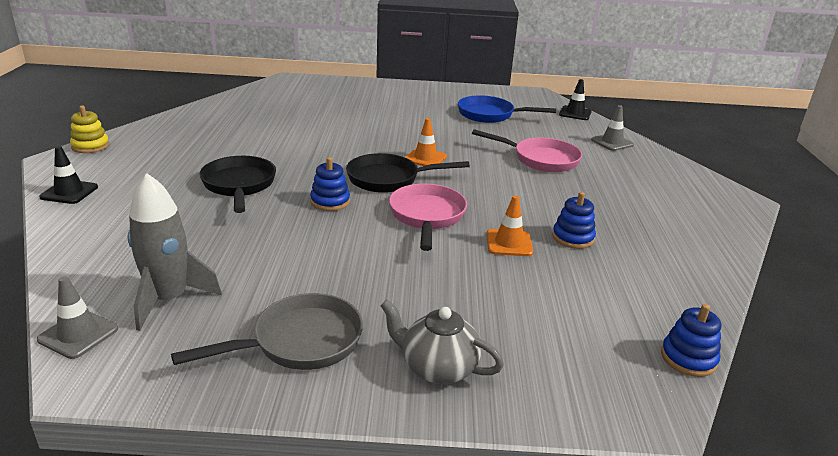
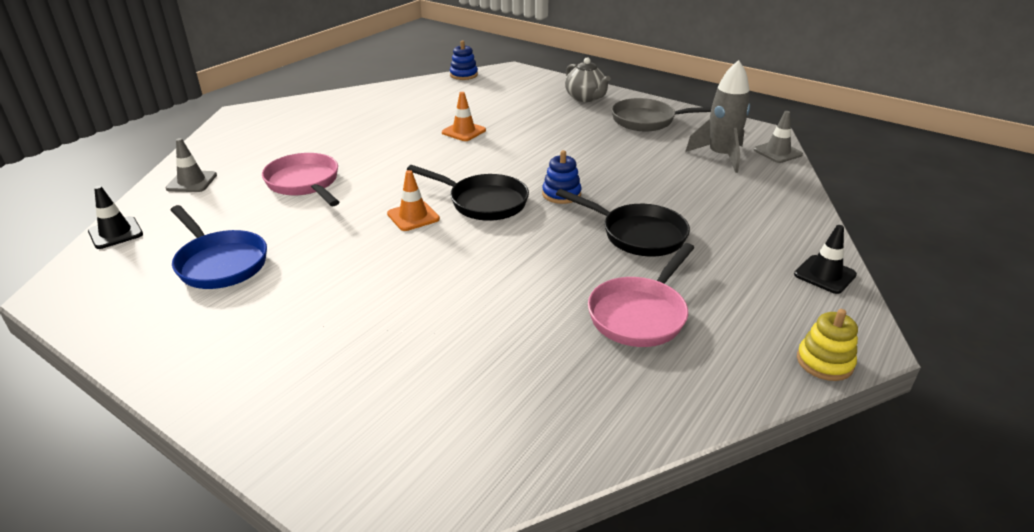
camera: 145 degrees left, 5 degrees up
black pan [199,156,276,213] -> black pan turned 75 degrees counterclockwise [556,189,690,256]
pink pan [389,184,467,251] -> pink pan moved to [588,243,694,347]
blue stacking toy [552,192,596,249] -> none

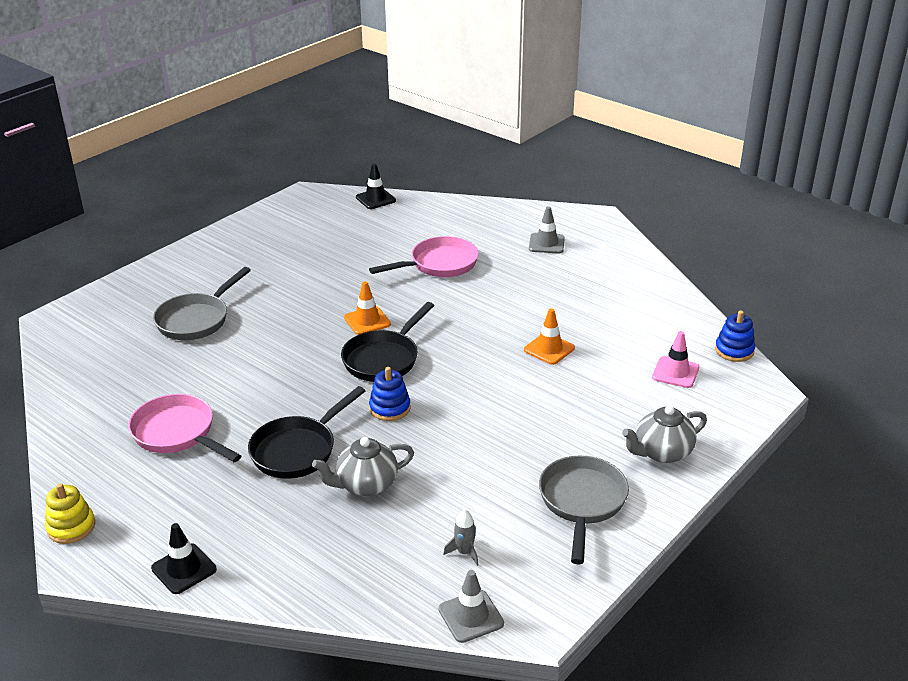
camera: 95 degrees right, 0 degrees up
grey traffic cone [165,138,217,192] -> grey traffic cone moved to [529,206,565,253]
blue pan [171,205,267,289] -> none
grey rocket [685,60,750,173] -> grey rocket [443,509,478,566], size x0.45
none -> grey pan [153,267,251,340]
none -> grey teapot [312,437,414,496]
none -> pink traffic cone [652,331,699,388]

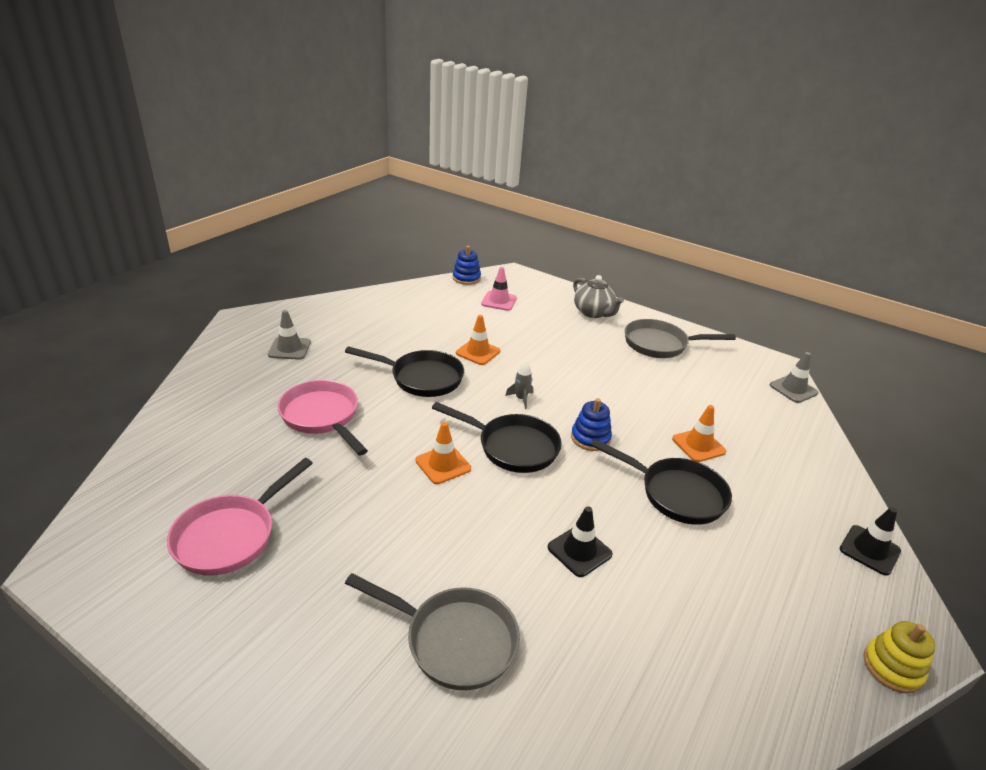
camera: 100 degrees left, 0 degrees up
pink pan [128,394,241,462] -> pink pan moved to [167,458,313,575]
grey teapot [312,437,414,496] -> orange traffic cone [672,405,726,462]
black traffic cone [356,164,396,209] -> black traffic cone moved to [548,506,613,577]
grey rocket [443,509,478,566] -> grey rocket moved to [505,361,533,409]
none -> black pan [345,346,464,397]

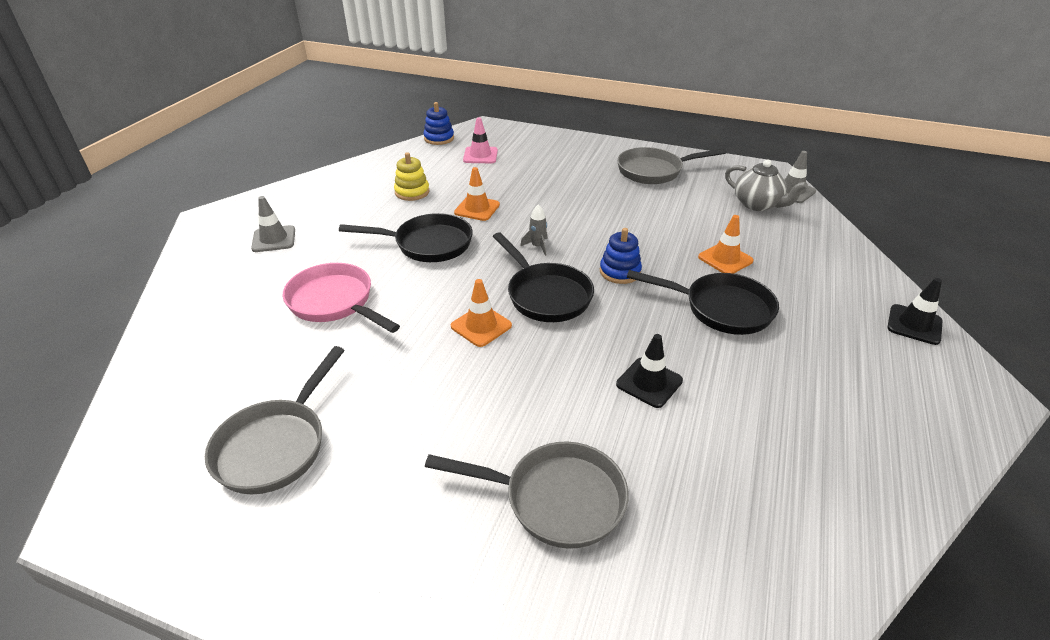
camera: 10 degrees left, 5 degrees up
pink pan [167,458,313,575] -> grey pan [205,346,345,494]
black pan [432,402,562,473] -> black pan turned 45 degrees clockwise [493,232,594,322]
grey teapot [573,275,624,318] -> grey teapot moved to [725,159,808,211]
yellow stacking toy [864,621,935,694] -> yellow stacking toy moved to [394,152,429,201]

